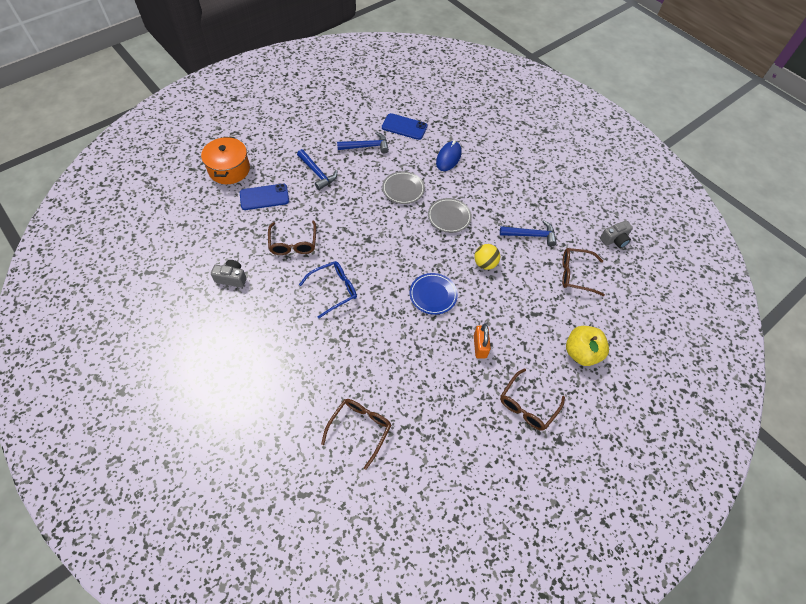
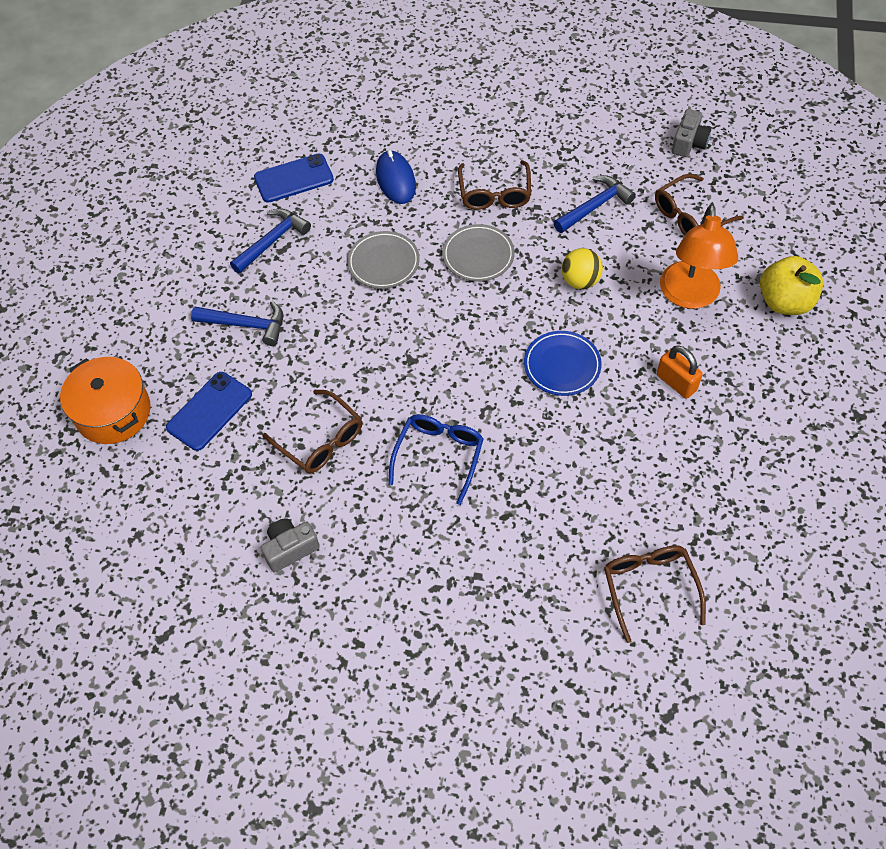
camera: 35 degrees left, 0 degrees up
brown glasses [500,369,565,431] -> brown glasses moved to [458,160,531,210]
none -> orange lamp [660,204,738,309]

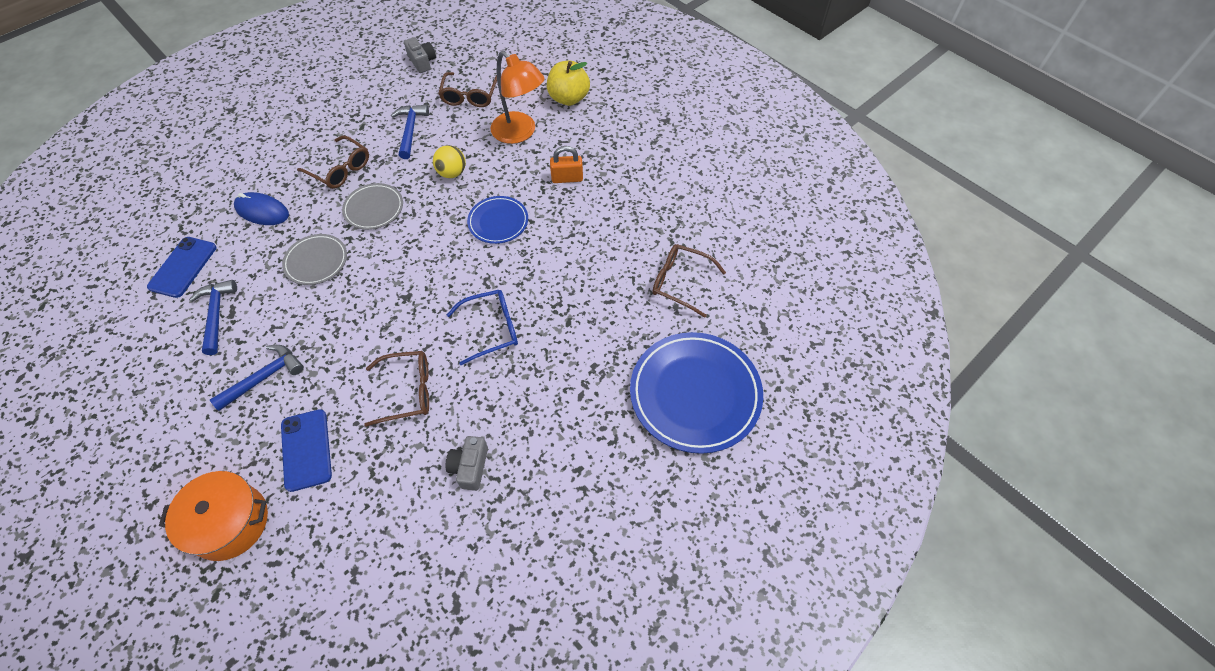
camera: 55 degrees left, 0 degrees up
blue glasses [388,414,484,505] -> blue glasses turned 105 degrees clockwise [447,290,518,365]
none -> blue plate [630,332,763,454]

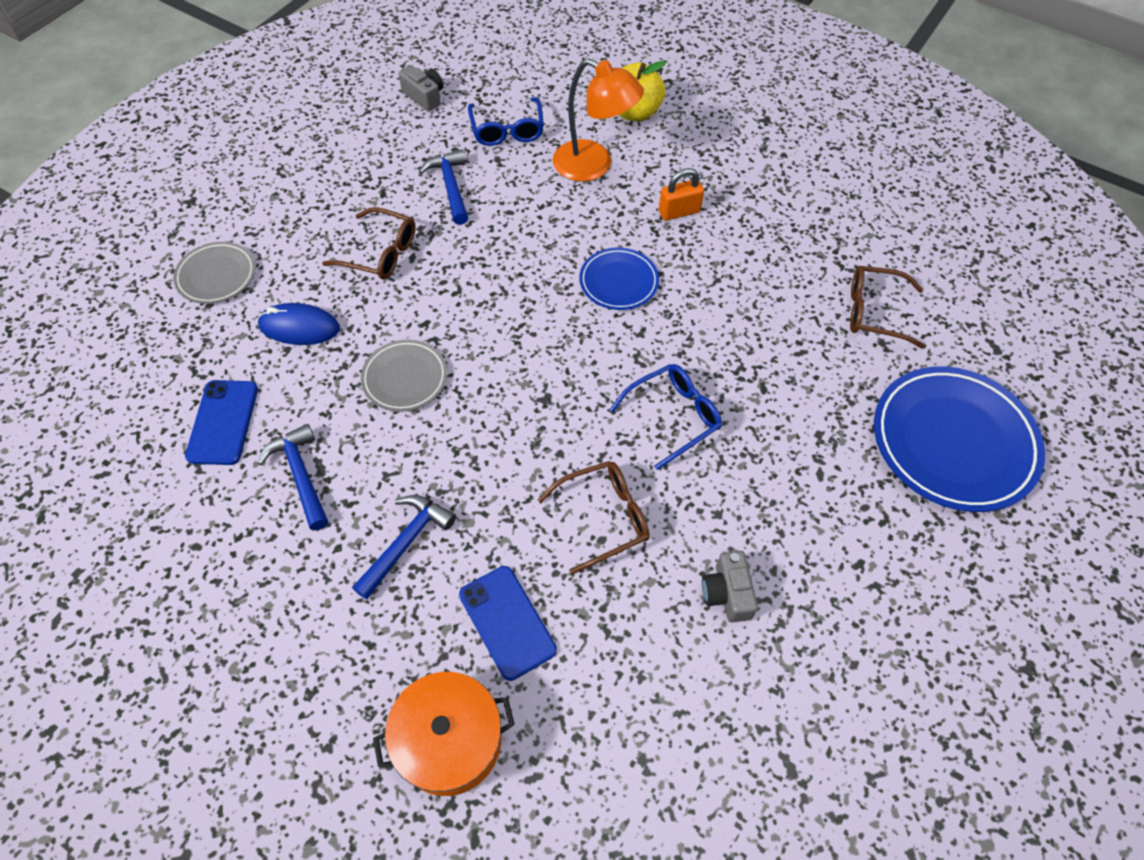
camera: 15 degrees left, 0 degrees up
grey plate [342,183,403,230] -> grey plate moved to [173,242,255,304]
yellow ball [433,145,466,178] -> none
brown glasses [438,72,497,107] -> blue glasses [468,97,544,146]

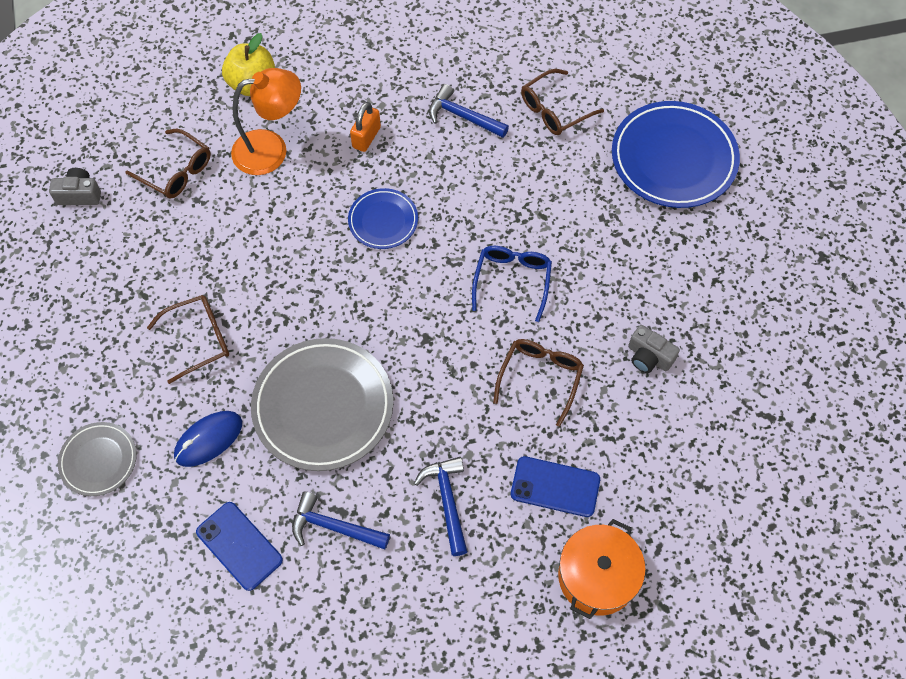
camera: 45 degrees left, 5 degrees up
grey plate [361,340,447,412] -> grey plate [251,338,393,471], size x1.86
blue hammer [419,150,468,225] -> blue hammer moved to [429,84,509,138]
blue glasses [468,97,544,146] -> brown glasses [125,129,211,199]

